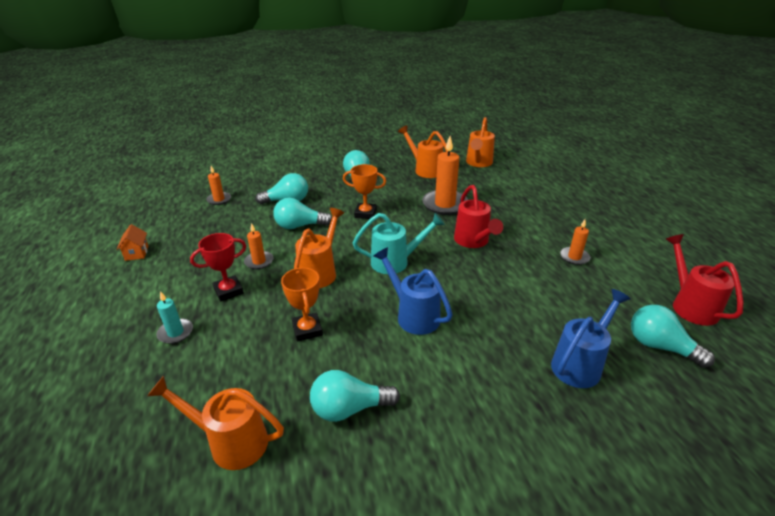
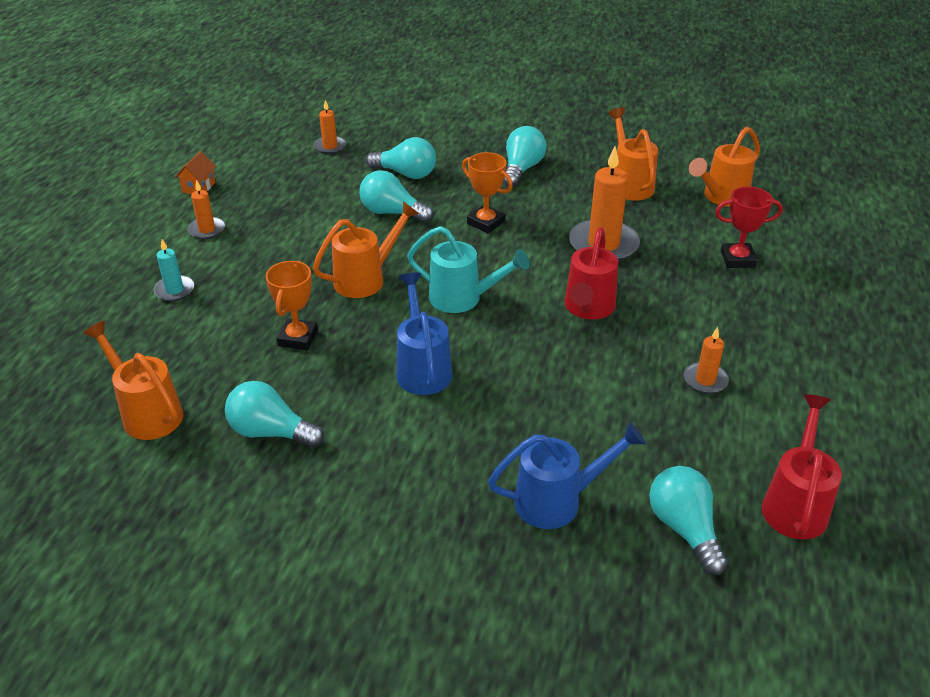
camera: 30 degrees right, 5 degrees up
red trophy [190,233,246,301] -> red trophy moved to [715,186,783,268]
orange candle [244,223,274,269] -> orange candle moved to [188,180,225,239]

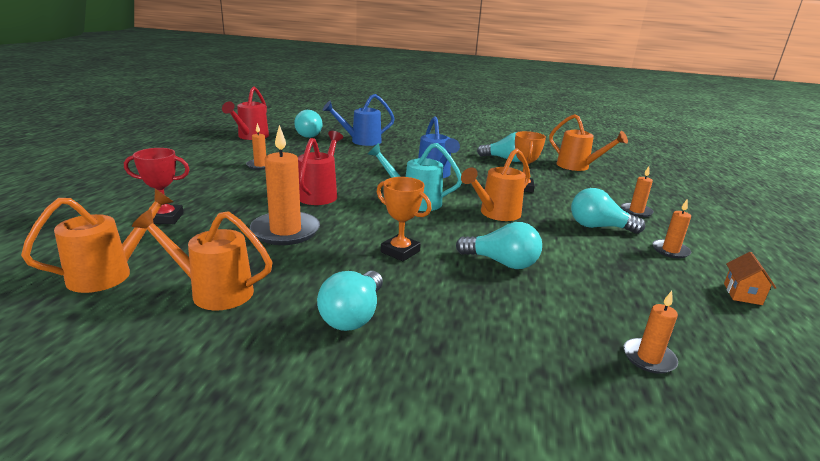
camera: 175 degrees right, 15 degrees down
turquoise candle [154,239,194,301] -> orange candle [621,166,654,217]
turquoise light bulb [366,137,436,179] -> turquoise light bulb moved to [571,188,645,234]
orange watering can [608,108,658,201] -> orange watering can turned 120 degrees clockwise [132,209,272,310]

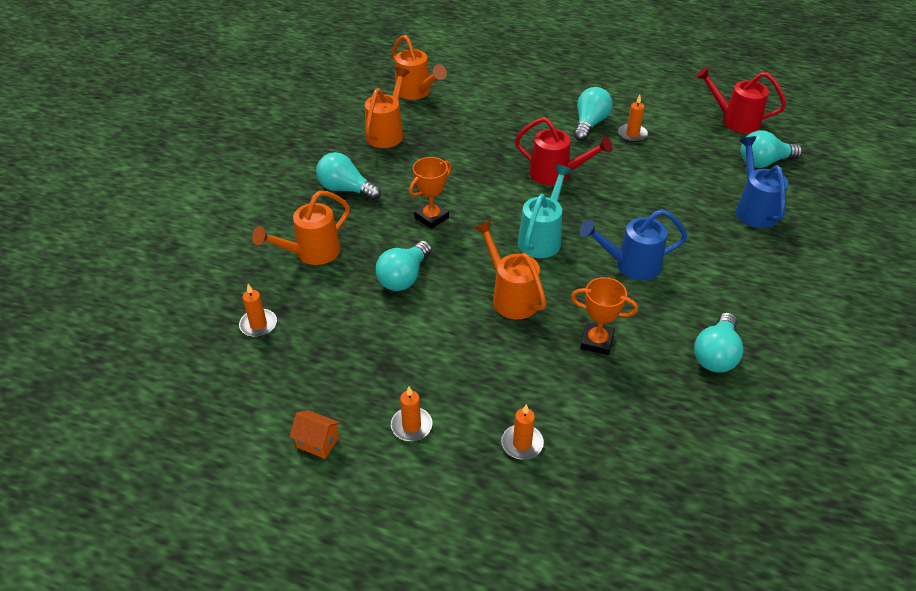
camera: 100 degrees right, 20 degrees up
red trophy [124,148,190,224] -> none
orange candle [250,125,320,245] -> none
orange watering can [549,114,628,171] -> orange watering can moved to [252,190,350,265]
turquoise light bulb [571,188,645,234] -> turquoise light bulb moved to [574,87,612,141]

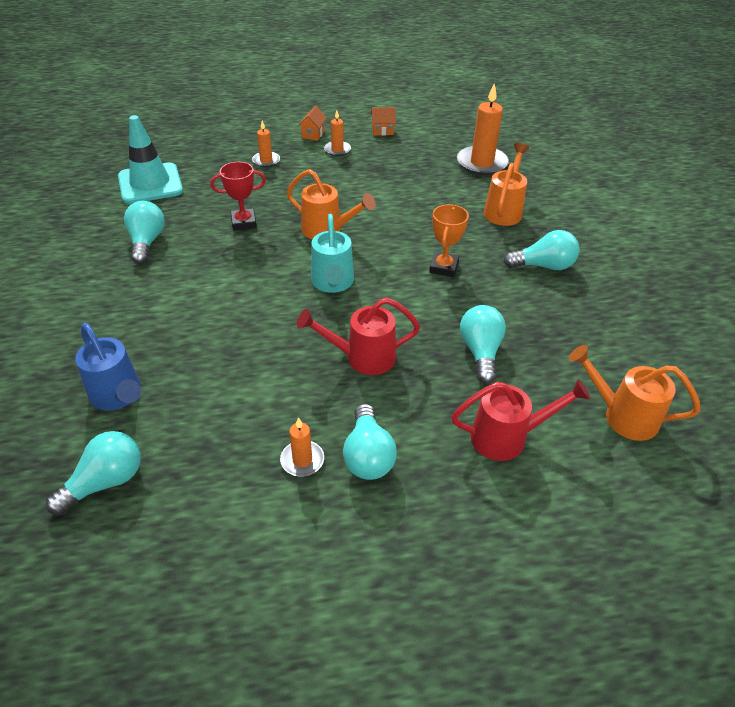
camera: 150 degrees right, 0 degrees up
orange candle [239,284,277,337] -> orange candle [457,83,509,176], size x1.88
orange watering can [365,67,410,148] -> none
turquoise light bulb [376,241,432,291] -> turquoise light bulb moved to [460,305,506,384]
orange trophy [571,277,638,355] -> red trophy [210,162,266,231]
blue watering can [580,209,688,280] -> none
red watering can [696,66,786,133] -> red watering can moved to [451,379,591,461]
none -> turquoise traffic cone [118,115,183,204]
none -> orange house [298,106,327,141]

